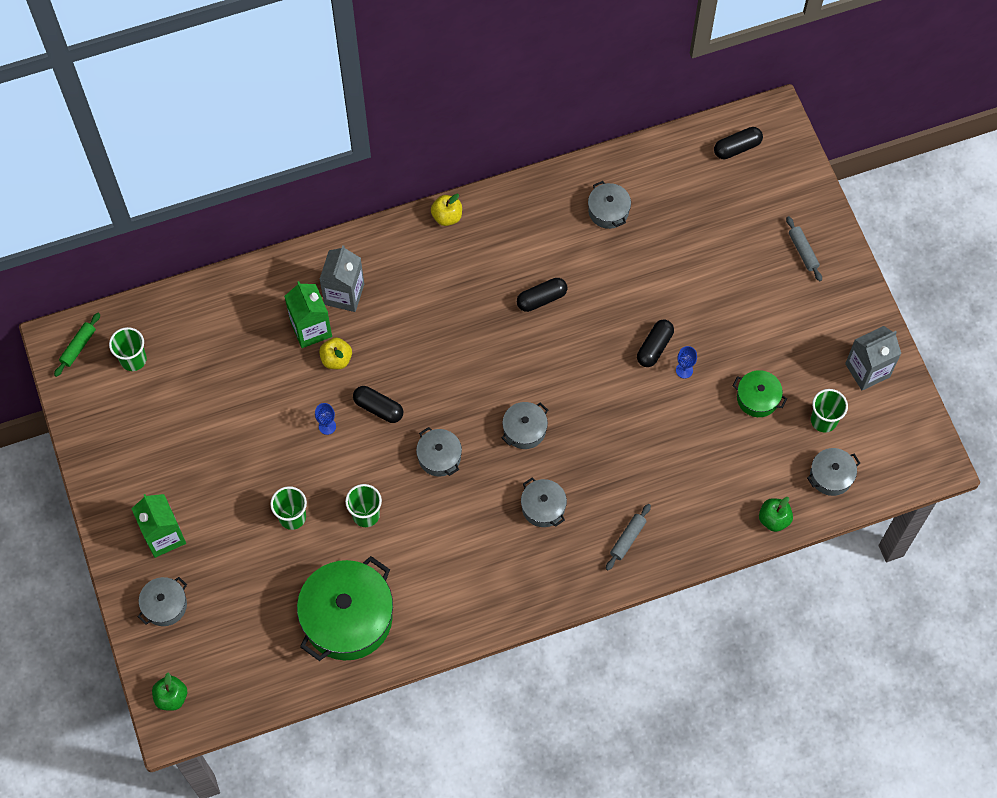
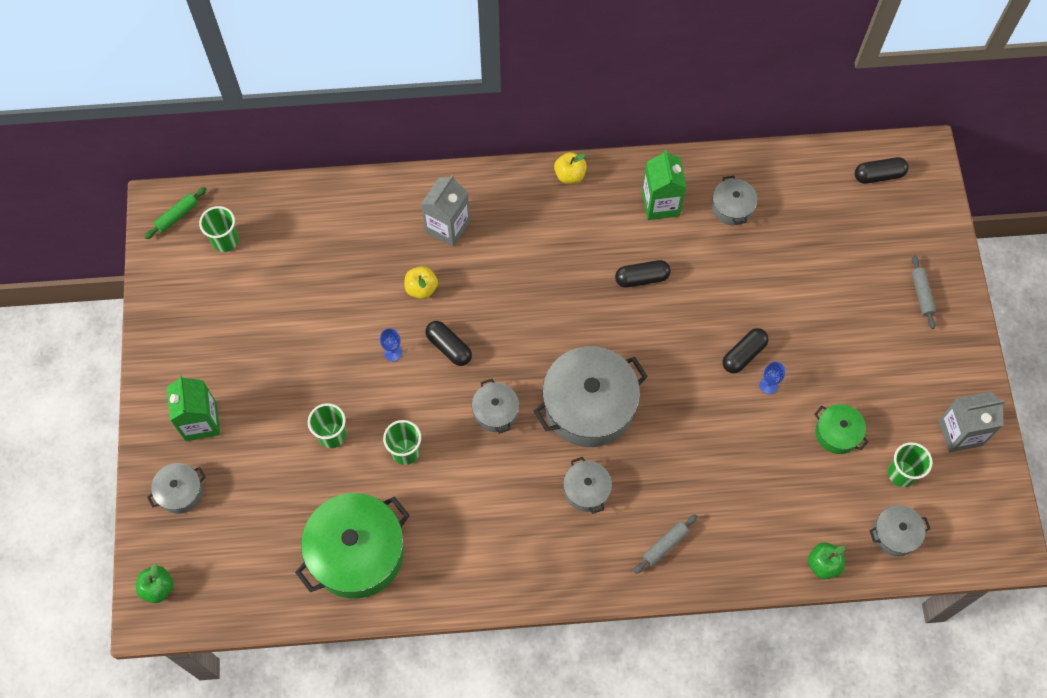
camera: 15 degrees right, 0 degrees up
green carton [284,281,332,348] -> green carton moved to [642,150,687,220]
grey pot [502,402,548,449] -> grey pot [534,346,648,447], size x2.03

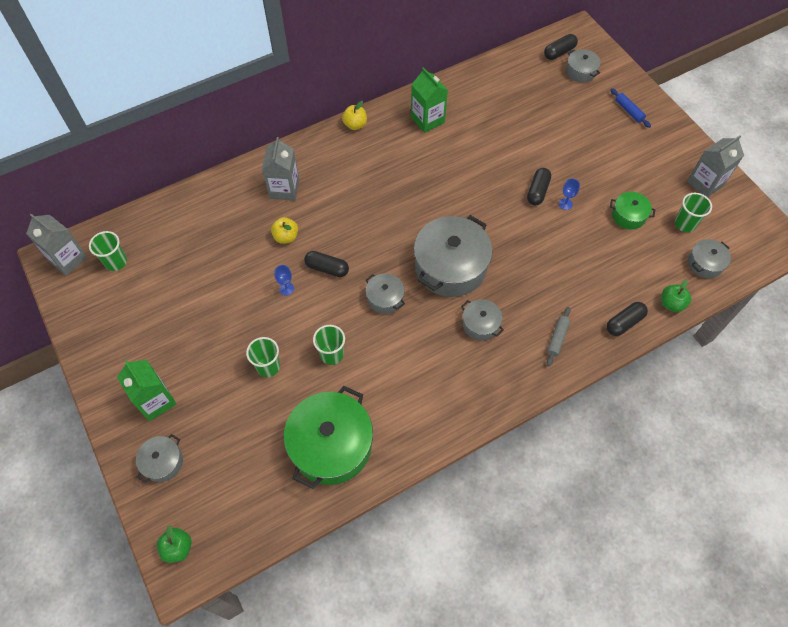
camera: 25 degrees left, 5 degrees down
green rolling pin [145,187,207,239] -> grey carton [26,214,88,276]
black capsule [615,260,671,288] -> black capsule moved to [607,302,648,336]
grey pot [712,175,757,225] -> grey pot moved to [566,49,601,83]
grey rolling pin [911,255,936,329] -> blue rolling pin [611,88,651,128]

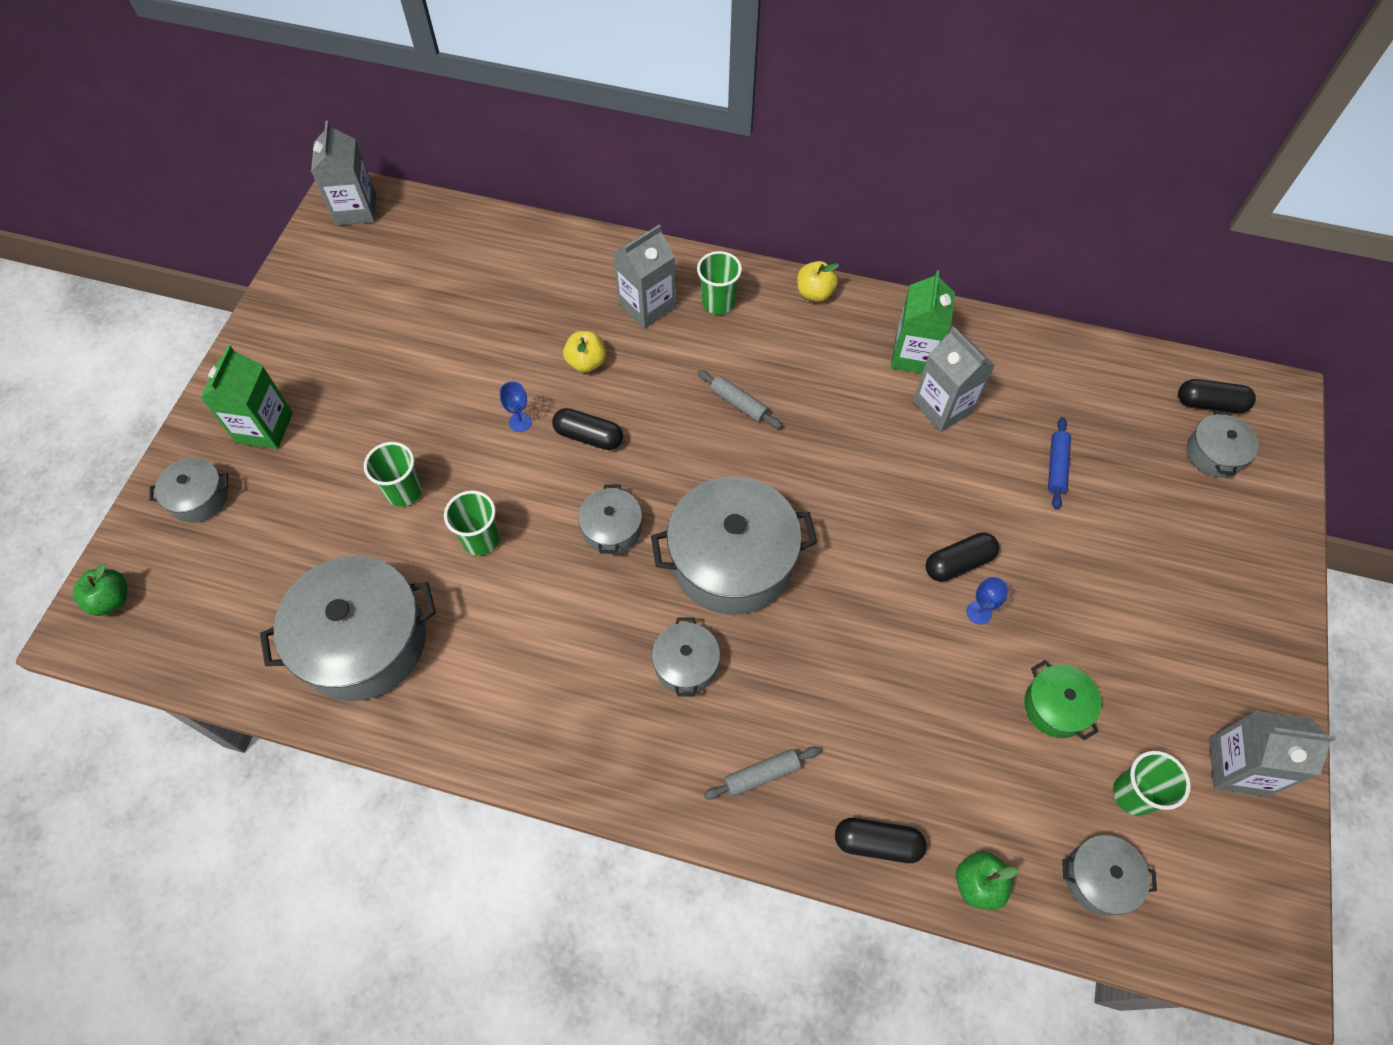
camera: 45 degrees right, 0 degrees up
green cup [89,231,127,271] -> green cup moved to [697,251,742,315]
green pot [284,386,373,489] -> grey pot [260,556,436,701]
black capsule [304,251,349,277] -> black capsule turned 45 degrees counterclockwise [552,408,623,450]
blue rolling pin [611,88,651,128] -> blue rolling pin moved to [1048,417,1071,510]
none -> grey rolling pin [698,370,782,428]
none -> grey carton [913,326,995,432]

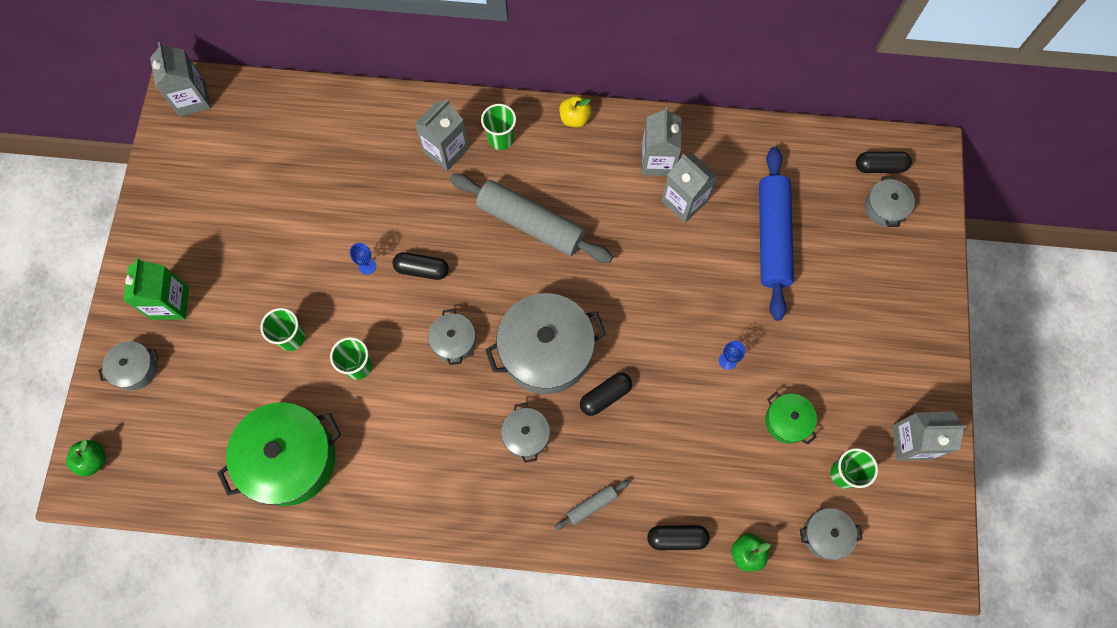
camera: 10 degrees left, 10 degrees up
grey pot [260,556,436,701] -> green pot [217,402,341,506]
yellow apple [563,331,606,373] -> none
grey rolling pin [698,370,782,428] -> grey rolling pin [450,174,613,263], size x2.29
green carton [891,270,955,374] -> grey carton [641,107,682,176]
black capsule [926,532,999,582] -> black capsule moved to [580,373,632,416]
blue rolling pin [1048,417,1071,510] -> blue rolling pin [759,147,794,321], size x2.29

